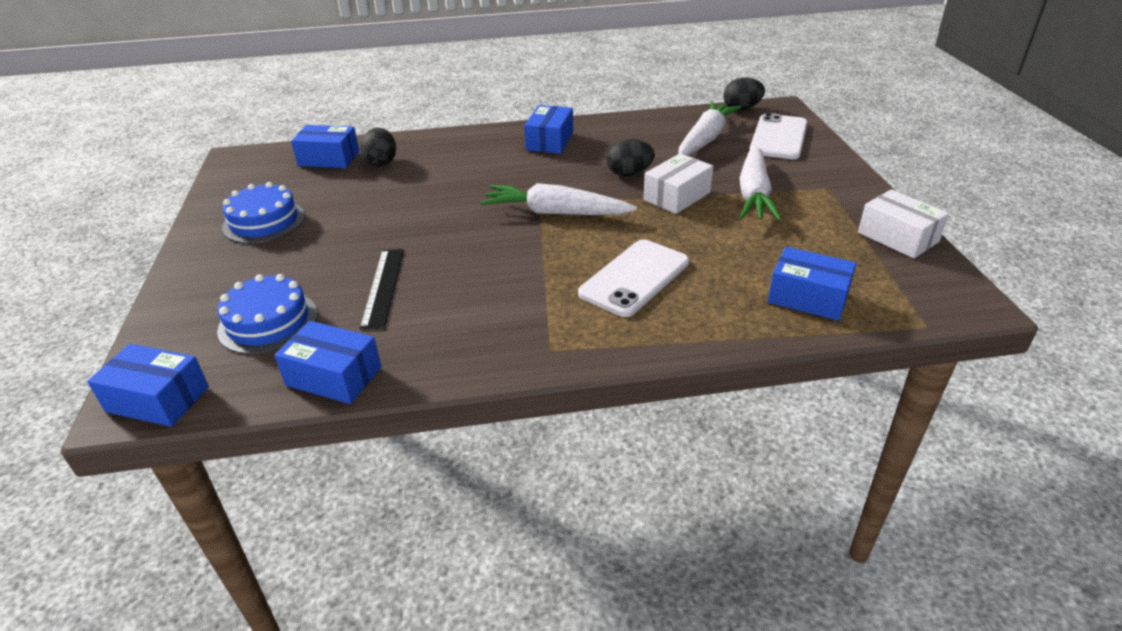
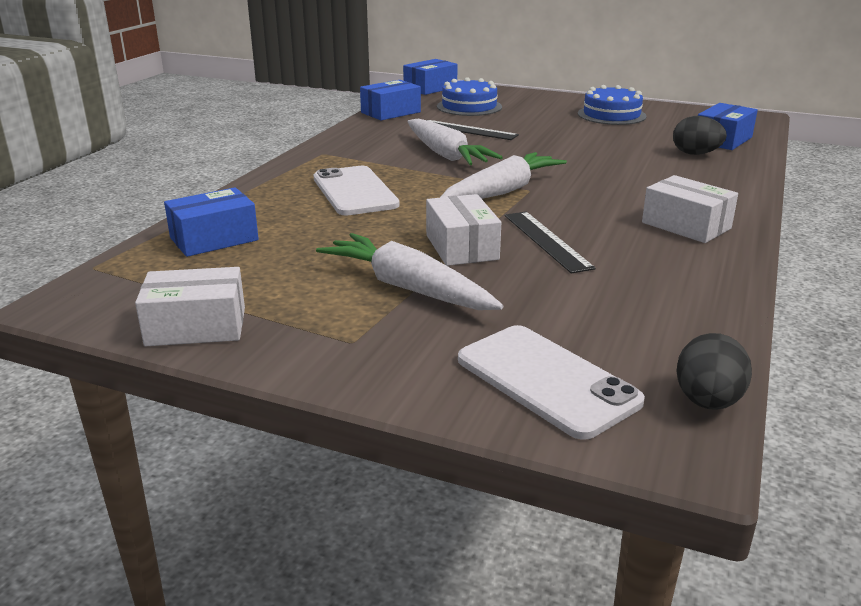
camera: 120 degrees right, 10 degrees down
blue box [524,105,573,154] -> white box [642,175,738,243]
black egg [607,139,655,176] -> black ruler [505,212,596,274]
white carrot [679,101,741,156] -> white carrot moved to [407,118,503,165]

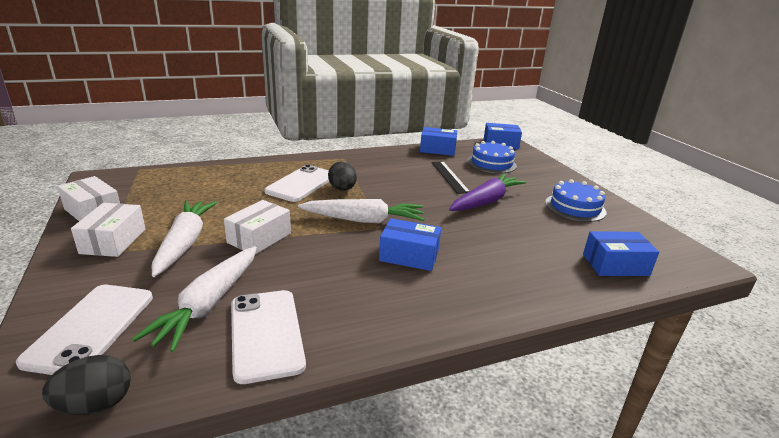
camera: 45 degrees right, 0 degrees up
blue box [164,187,259,257] -> blue box moved to [379,218,441,271]
white carrot [407,118,503,165] -> white carrot moved to [132,246,257,352]
black ruler [505,212,596,274] -> none
white box [642,175,738,243] -> white box moved to [71,203,145,257]
black egg [673,116,727,155] -> black egg moved to [328,162,357,191]
none -> white phone [231,290,306,384]
none -> purple carrot [449,174,527,211]

